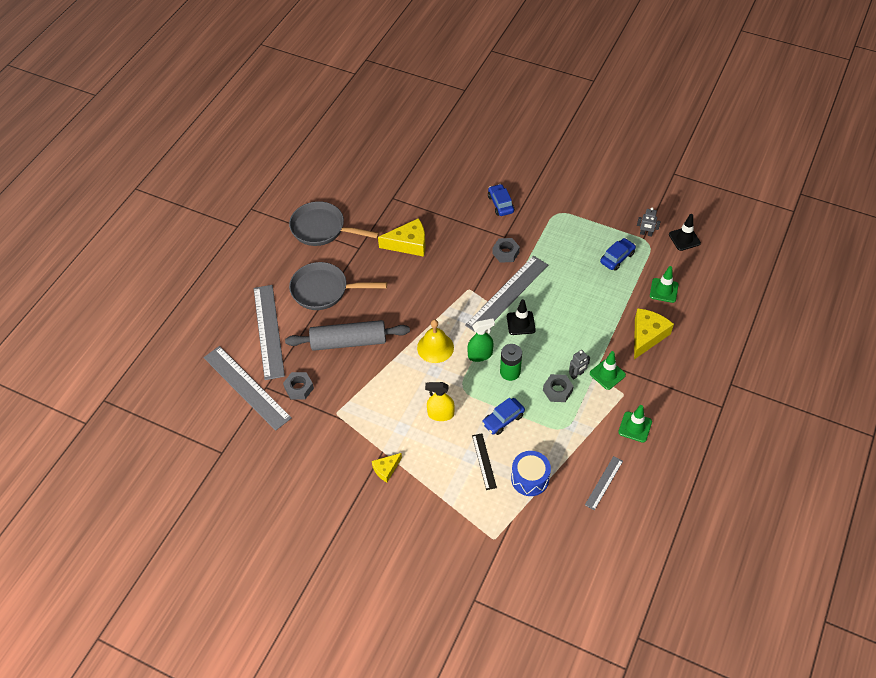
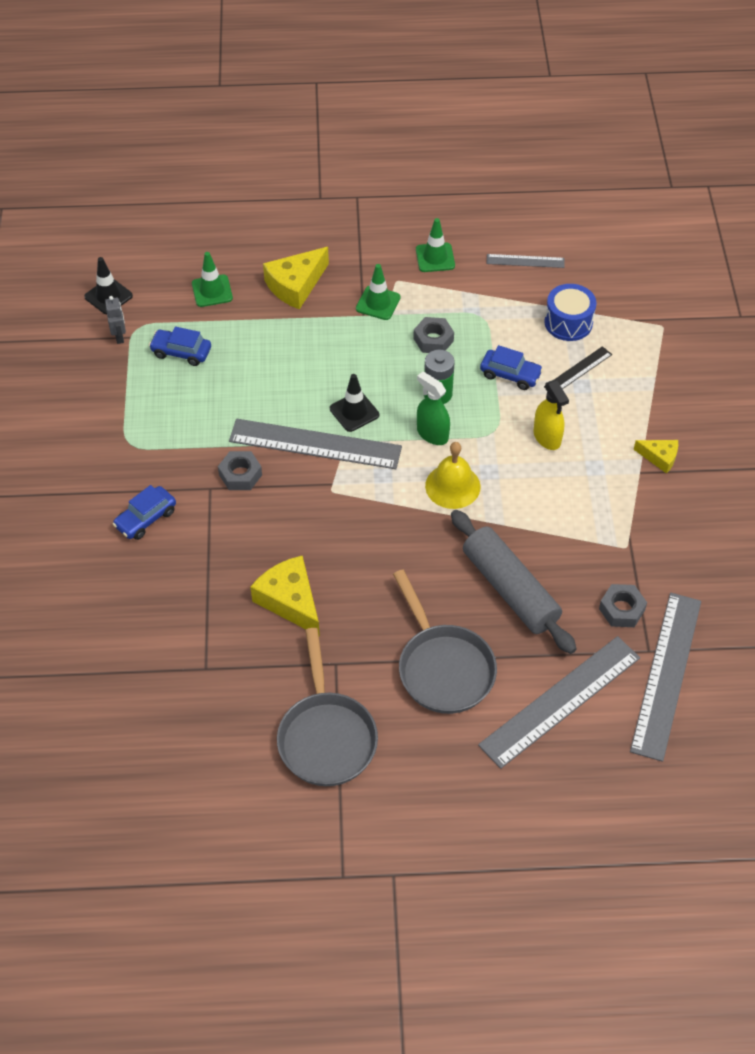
camera: 120 degrees left, 0 degrees up
grey robot [569,350,590,379] -> none
yellow cheese [634,308,674,359] -> yellow cheese turned 45 degrees counterclockwise [263,247,329,310]

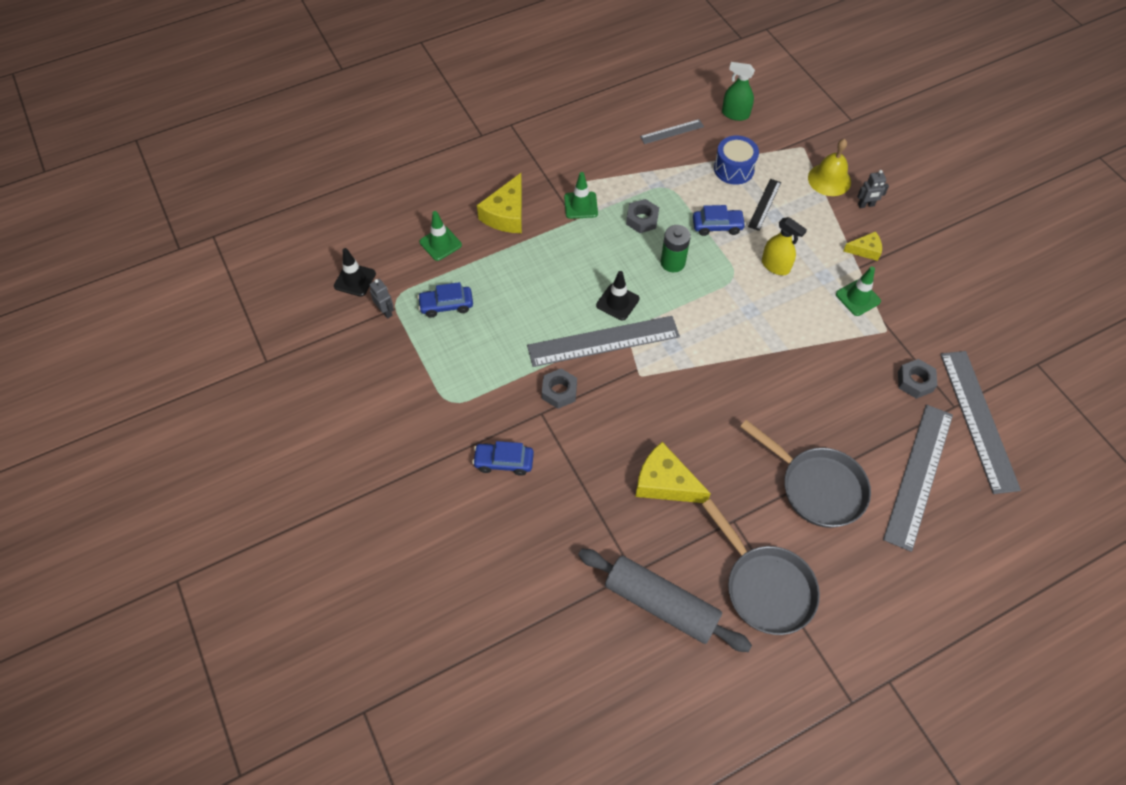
camera: 25 degrees left, 5 degrees up
blue car [113,485,176,540] -> blue car turned 75 degrees clockwise [472,441,534,476]
green traffic cone [416,218,455,272] -> green traffic cone moved to [836,267,881,316]
green spray bottle [417,372,450,445] -> green spray bottle moved to [722,62,755,121]
yellow bell [425,442,480,509] -> yellow bell moved to [808,139,851,196]
grey rolling pin [451,510,577,654] -> grey rolling pin moved to [578,549,752,652]
none -> grey robot [857,170,889,208]

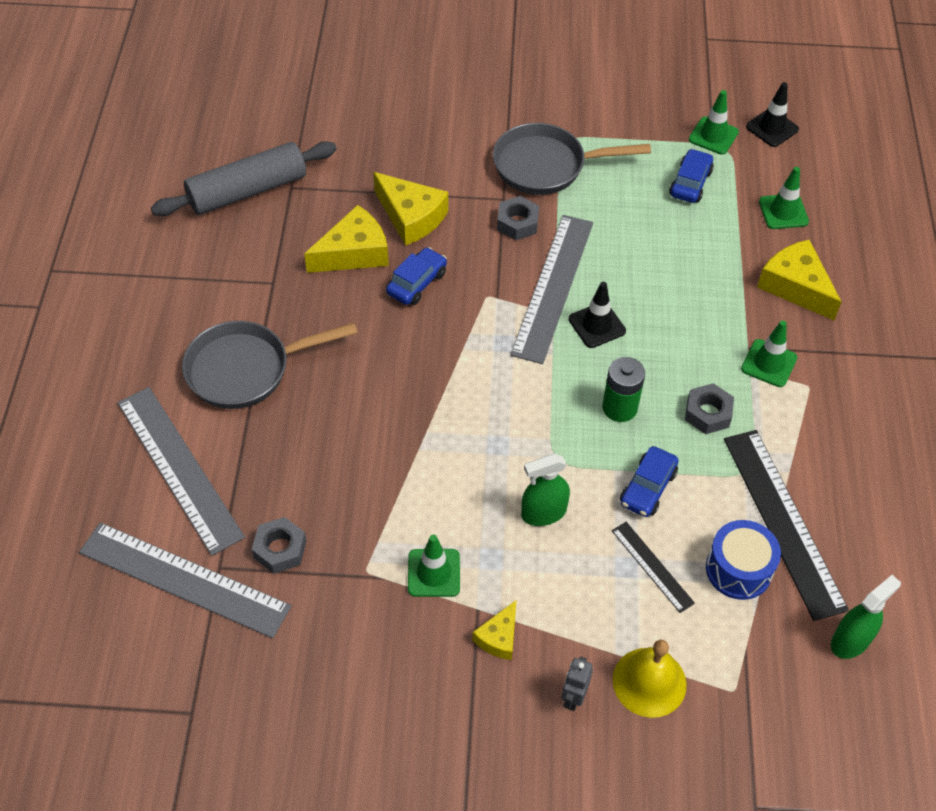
camera: 120 degrees right, 5 degrees down
grey robot [369,279,394,319] -> green traffic cone [689,90,739,155]
blue car [472,441,534,476] -> blue car moved to [386,247,447,305]
grey ruler [640,119,704,144] -> none
grey pan [702,499,820,635] -> grey pan moved to [493,123,651,195]
yellow spray bottle [762,217,807,275] -> green spray bottle [521,454,570,526]
none -> yellow cheese [373,172,448,246]
none -> black ruler [724,430,849,621]

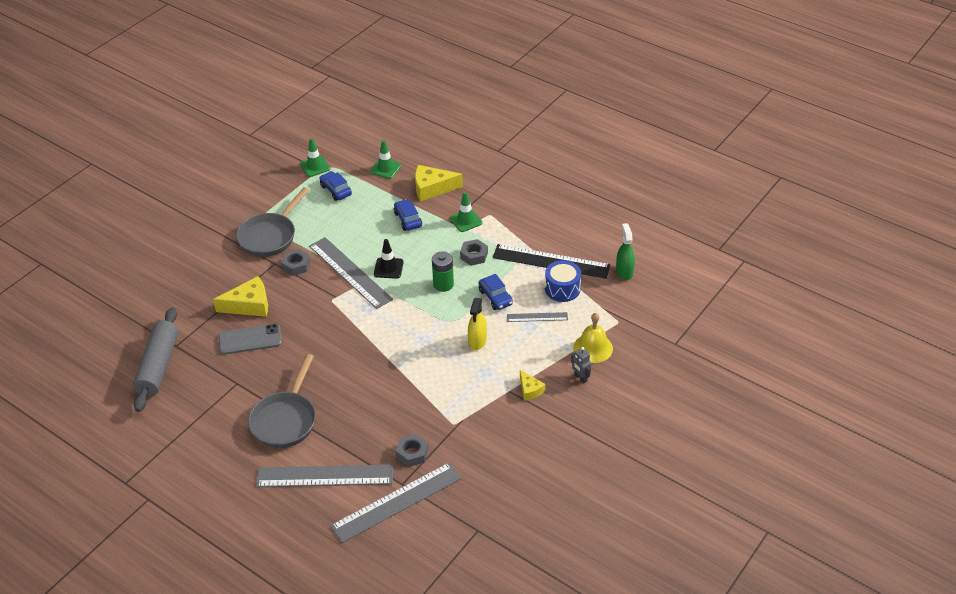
camera: 55 degrees left, 10 degrees down
yellow cheese [304,205,389,273] -> grey phone [219,324,282,355]
blue car [386,247,447,305] -> blue car moved to [394,199,422,231]
green traffic cone [408,535,460,597] -> none
green spray bottle [521,454,570,526] -> yellow spray bottle [468,298,487,350]
black ruler [612,522,695,613] -> grey ruler [507,312,568,322]
black traffic cone [746,82,799,147] -> none

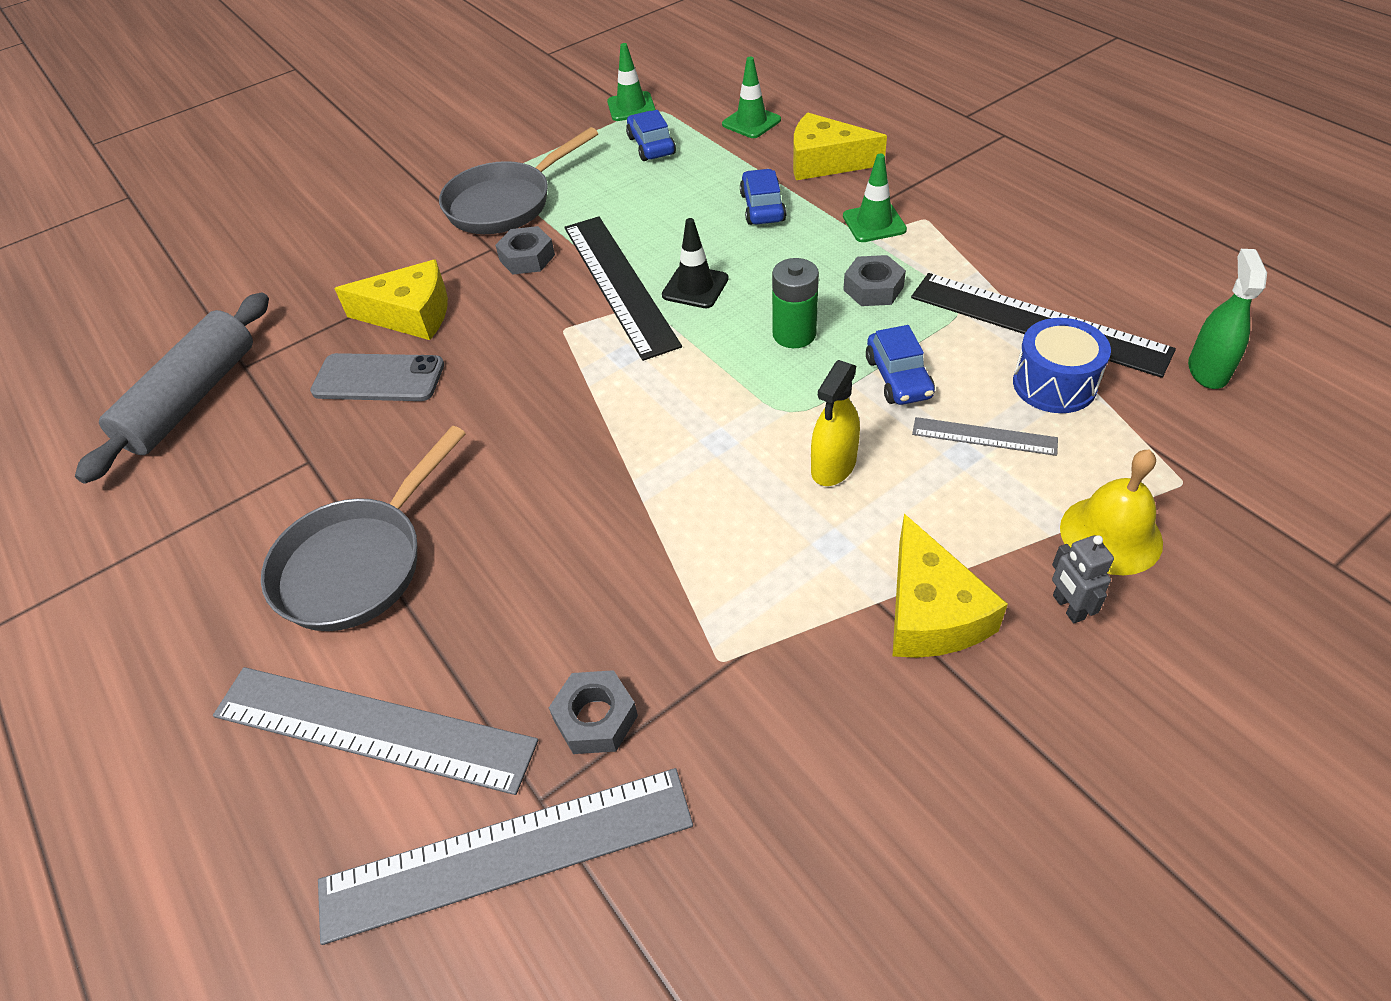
camera: 20 degrees right, 5 degrees up
grey ruler [309,237,393,309] -> black ruler [564,216,682,361]
yellow cheese [520,370,545,401] -> yellow cheese [892,514,1008,658], size x1.76

